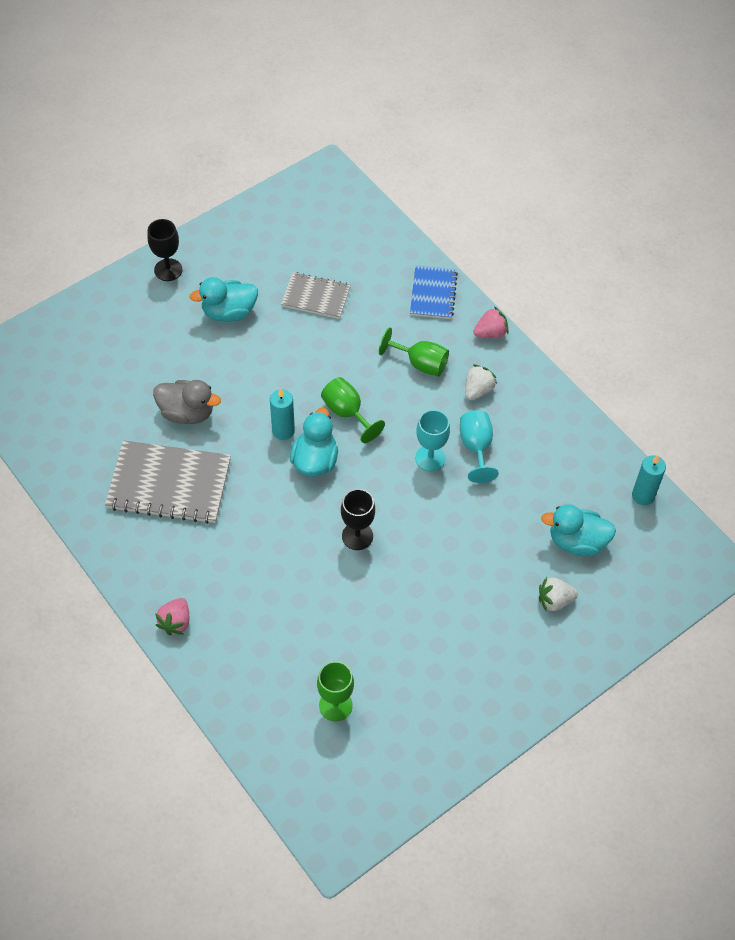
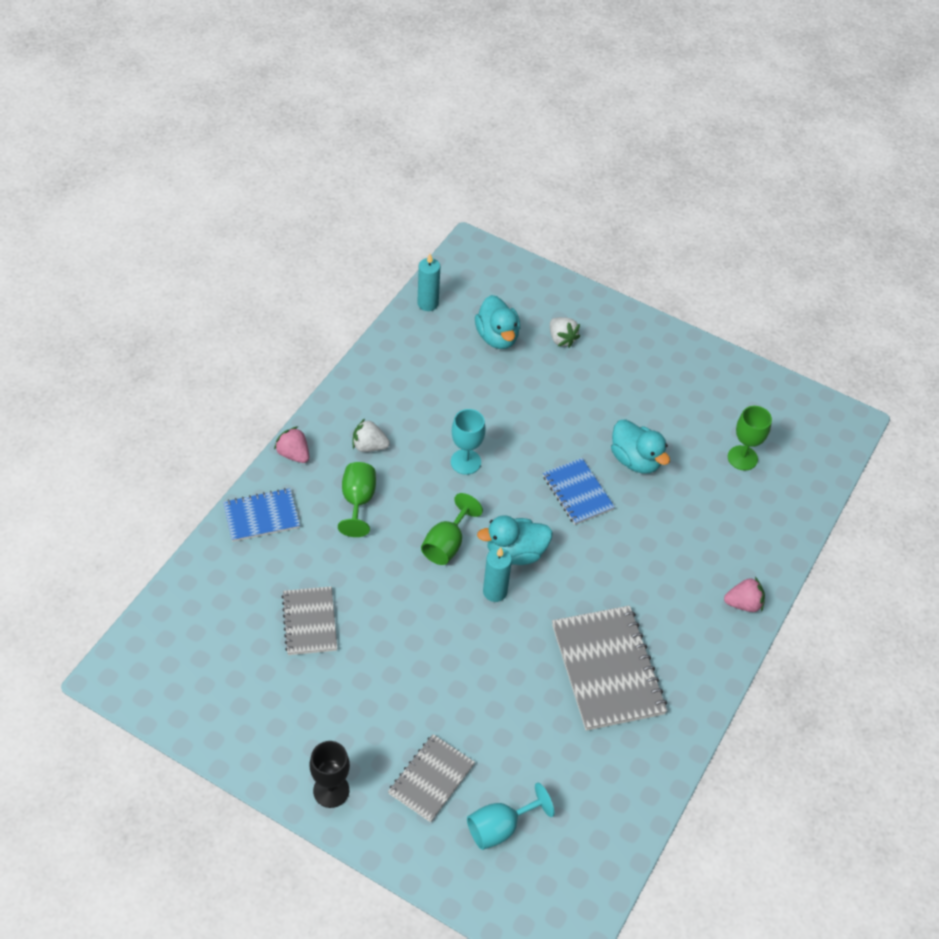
camera: 115 degrees left, 5 degrees down
grey duck [153,380,221,424] -> none
turquoise duck [189,277,258,322] -> turquoise duck moved to [611,419,670,474]
black goblet [341,489,375,550] -> blue notebook [543,458,615,525]
turquoise goblet [460,410,499,483] -> turquoise goblet moved to [467,783,554,850]
none -> grey notebook [388,734,475,822]

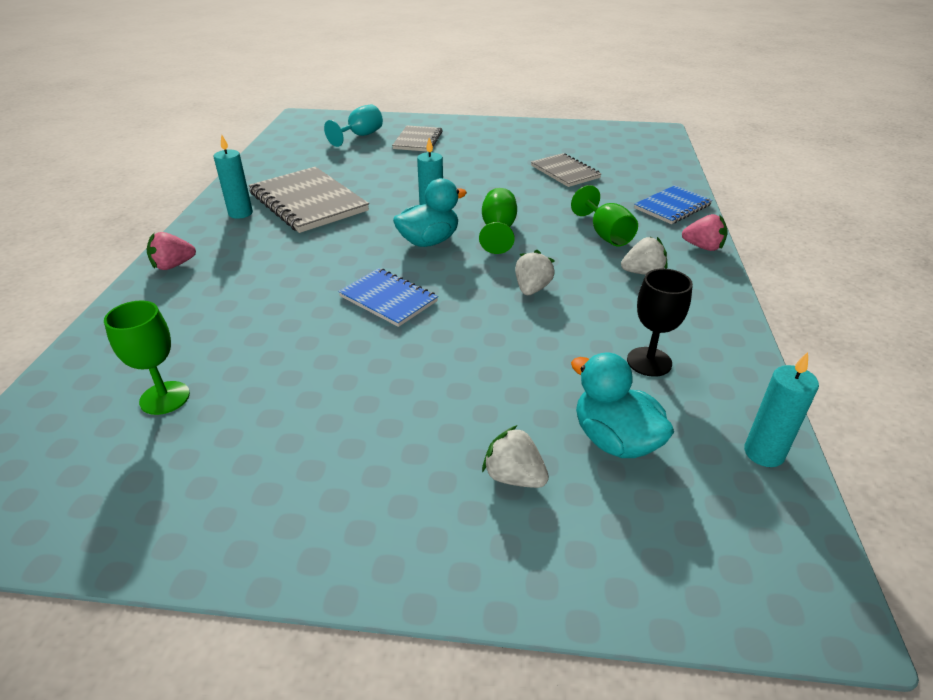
camera: 160 degrees right, 15 degrees down
black goblet [310,741,350,808] -> black goblet moved to [627,268,693,377]
turquoise goblet [451,409,486,475] -> white strawberry [515,250,555,295]
turquoise duck [611,419,670,474] -> none
none -> turquoise candle [214,134,253,219]

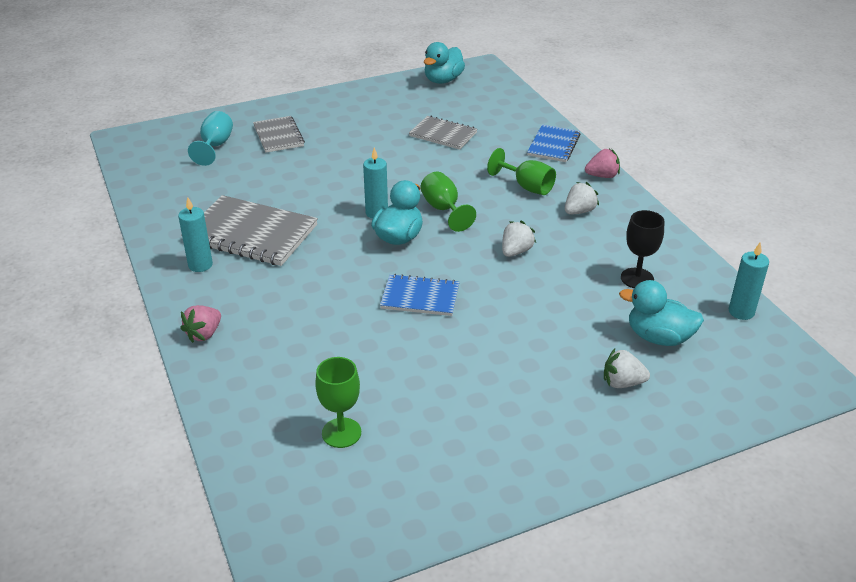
camera: 30 degrees left, 0 degrees up
white strawberry [515,250,555,295] -> white strawberry turned 45 degrees clockwise [502,221,536,257]
none -> turquoise duck [424,42,465,84]

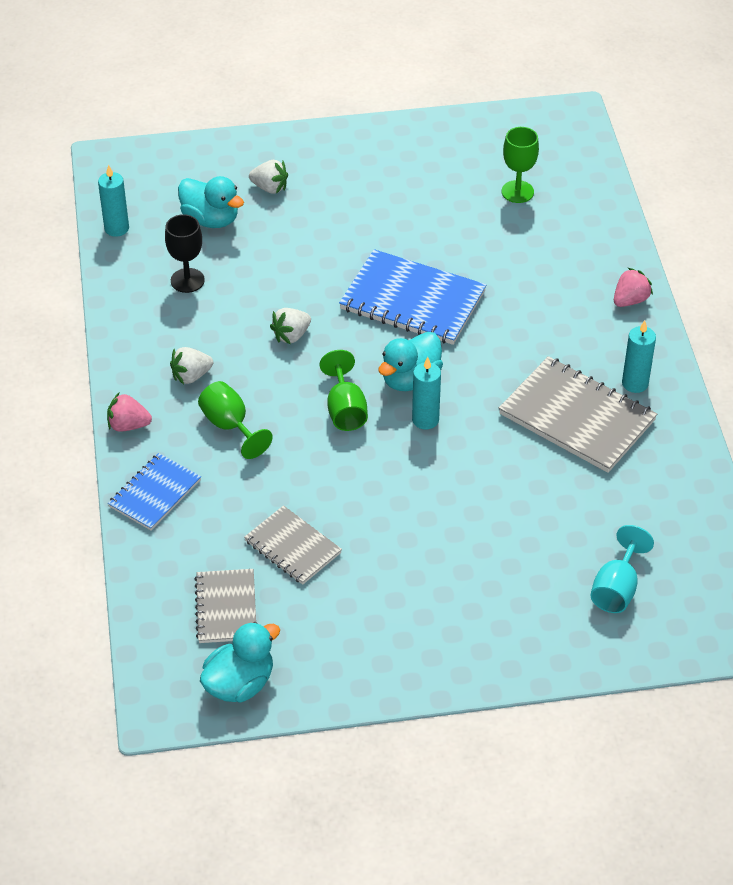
camera: 165 degrees left, 10 degrees up
grey notebook [253,116,305,153] -> grey notebook moved to [195,569,256,643]
blue notebook [380,274,460,316] -> blue notebook [339,249,486,345], size x1.68

